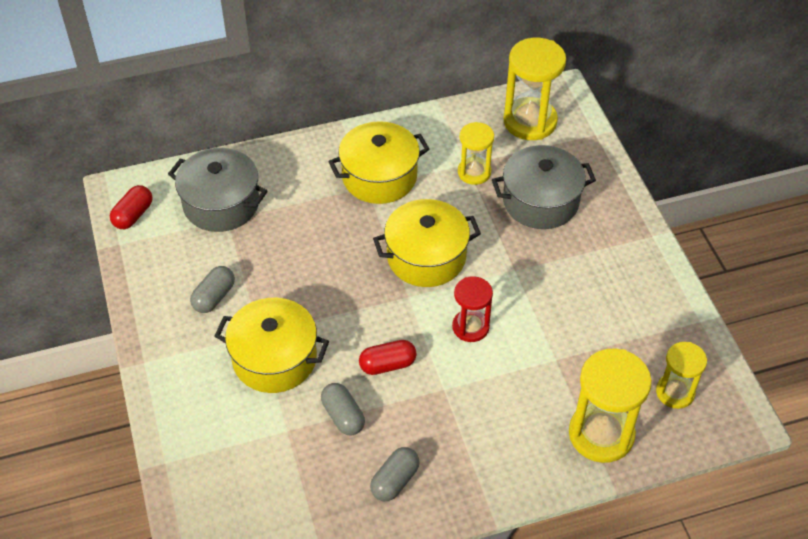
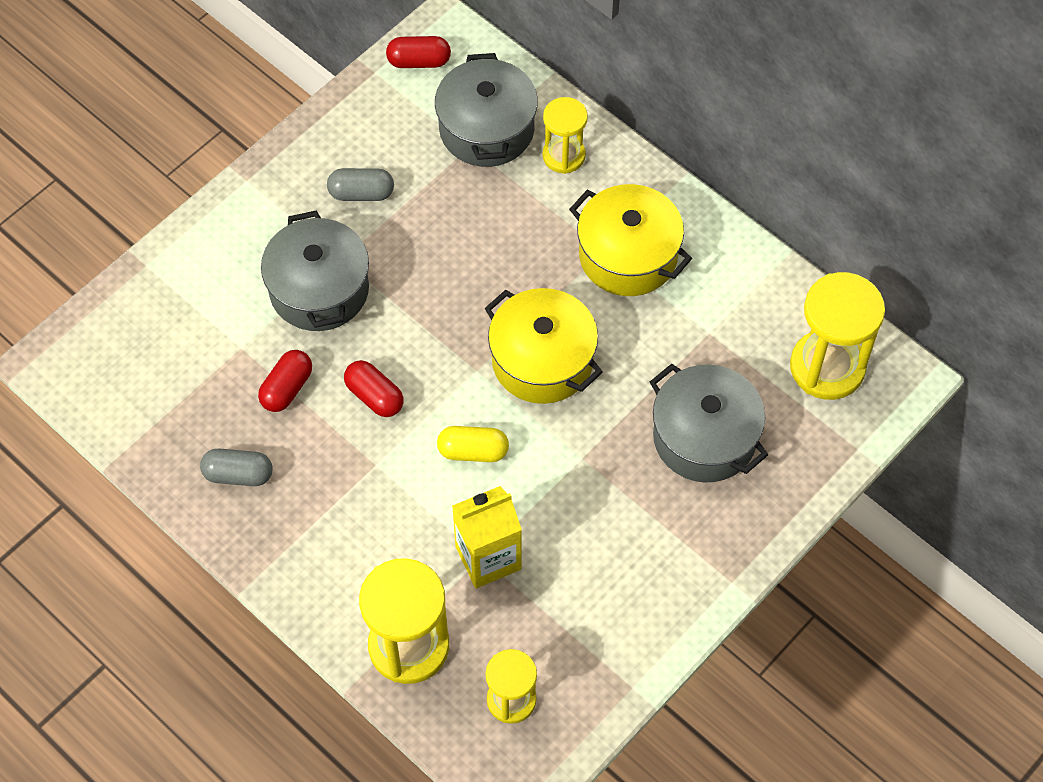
camera: 60 degrees right, 10 degrees up
yellow pot [215,298,329,393] -> grey pot [261,210,369,331]
grey capsule [321,383,365,436] -> red capsule [258,350,312,412]
red hourglass [452,276,493,342] -> yellow capsule [437,426,509,462]
yellow hourglass [458,122,494,185] -> yellow hourglass moved to [543,97,588,174]
none -> yellow carton [452,486,522,588]

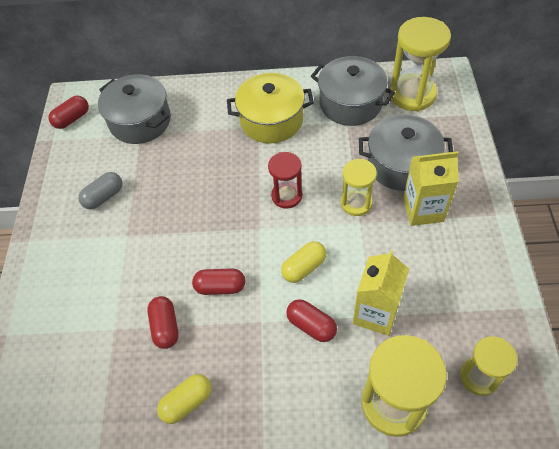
camera: 40 degrees left, 5 degrees down
grey capsule [200,449,273,486] -> yellow capsule [157,374,212,424]
grey pot [261,210,369,331] -> grey pot moved to [311,56,395,126]
yellow pot [485,288,603,404] -> red hourglass [268,152,302,209]
yellow hourglass [543,97,588,174] -> yellow hourglass moved to [341,159,377,216]
none -> red capsule [286,299,337,342]
none -> yellow carton [403,151,459,226]

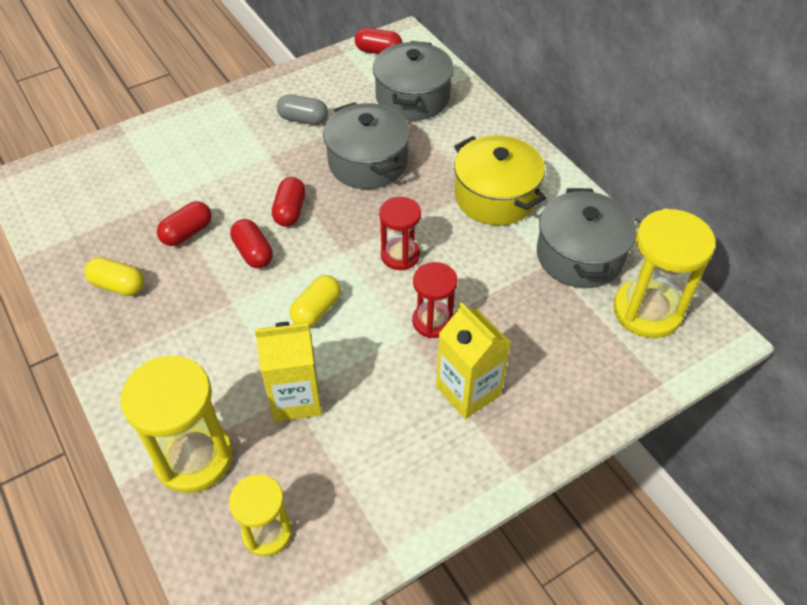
camera: 55 degrees right, 5 degrees down
yellow capsule [281,241,327,283] -> yellow capsule turned 75 degrees counterclockwise [290,275,341,327]
red capsule [286,299,337,342] -> red capsule moved to [272,177,306,227]
yellow hourglass [341,159,377,216] -> red hourglass [412,262,458,338]
grey pot [359,114,453,191] -> grey pot moved to [323,102,410,189]

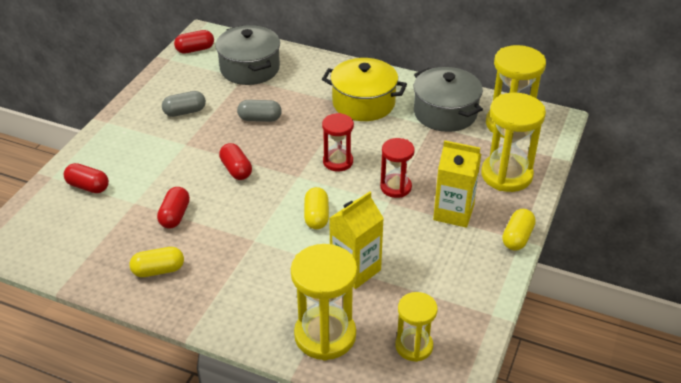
camera: 35 degrees left, 10 degrees down
red capsule [230,219,273,268] -> red capsule moved to [63,163,109,193]
grey pot [323,102,410,189] -> grey capsule [237,100,282,122]
none -> yellow hourglass [481,93,546,192]
none -> yellow capsule [502,209,536,251]

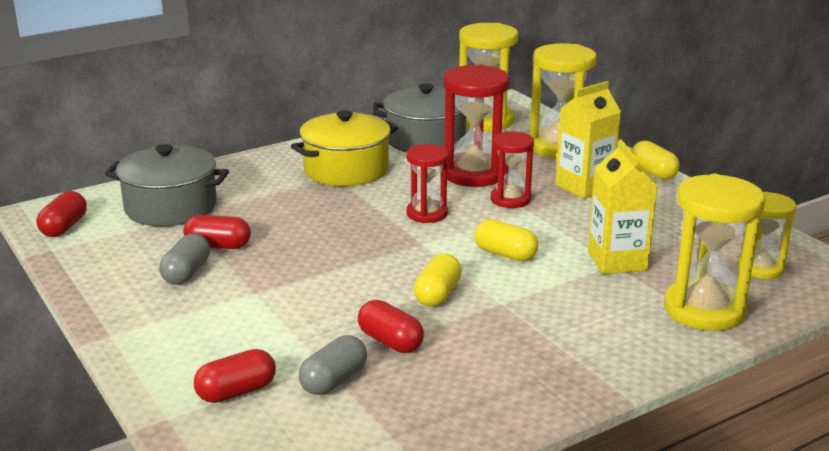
camera: 55 degrees left, 15 degrees down
yellow capsule [130,247,184,277] -> yellow capsule moved to [414,254,462,307]
red capsule [219,143,252,180] -> red capsule moved to [184,215,251,249]
grey capsule [237,100,282,122] -> grey capsule moved to [299,335,367,395]
none -> red hourglass [443,65,510,187]

